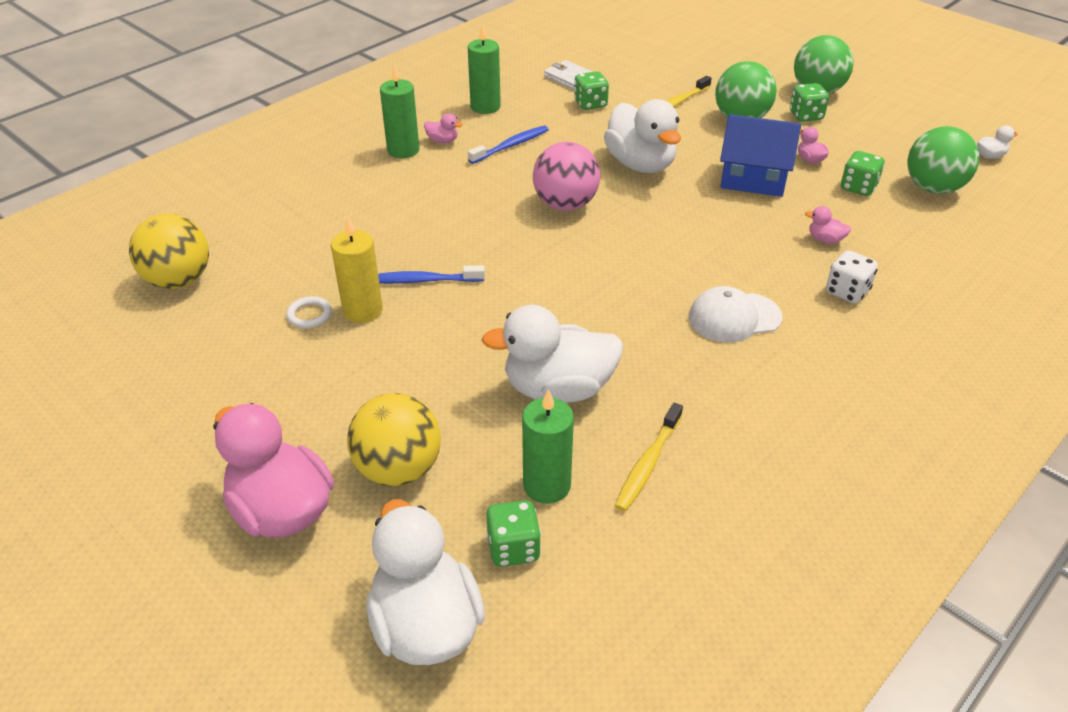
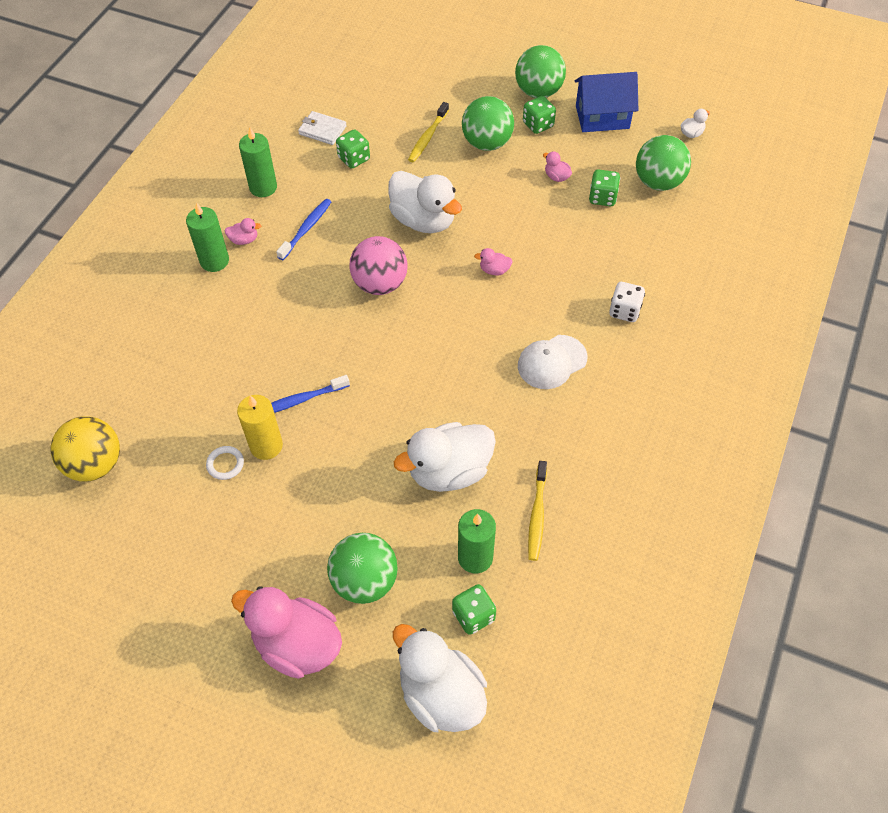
camera: 20 degrees left, 15 degrees up
yellow ball [347,393,441,486] -> green ball [327,533,398,604]
blue house [720,114,801,197] -> blue house moved to [575,72,638,132]
pink duck [805,206,851,244] -> pink duck moved to [474,248,513,275]

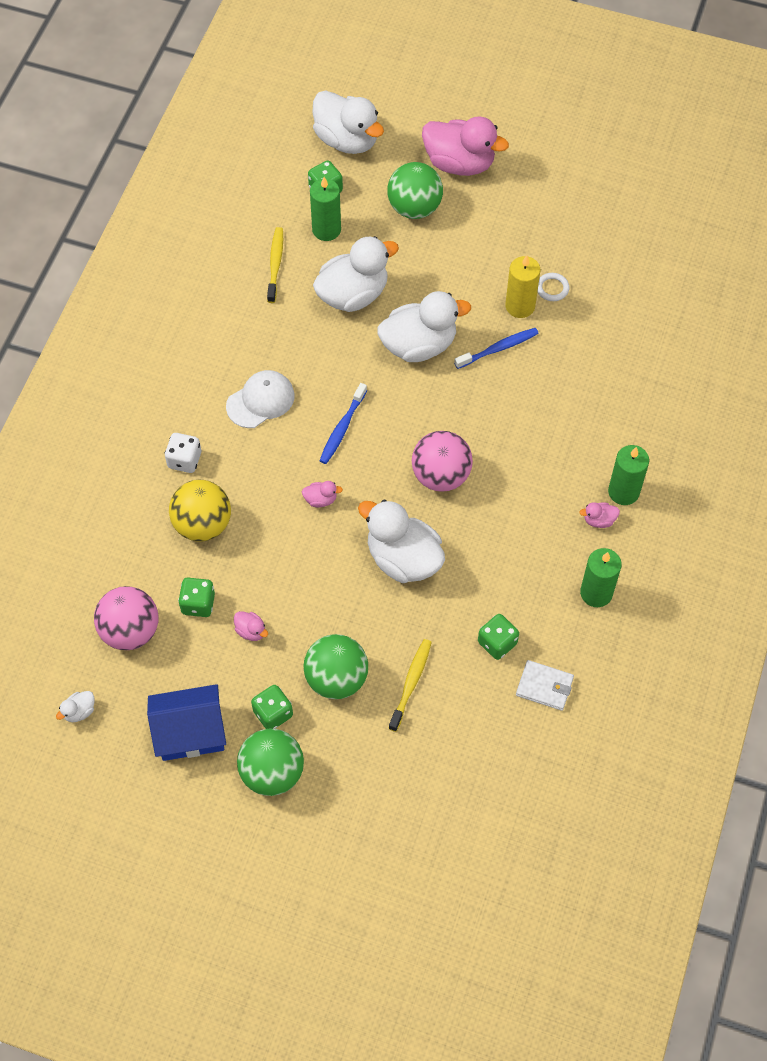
camera: 175 degrees right, 5 degrees up
yellow ball [51,416,120,481] -> yellow ball moved to [169,480,231,542]
blue toothbrush [276,199,331,260] -> blue toothbrush moved to [319,383,367,464]
green ball [636,135,691,191] -> pink ball [94,586,159,650]
none -> white duck [377,291,471,362]

